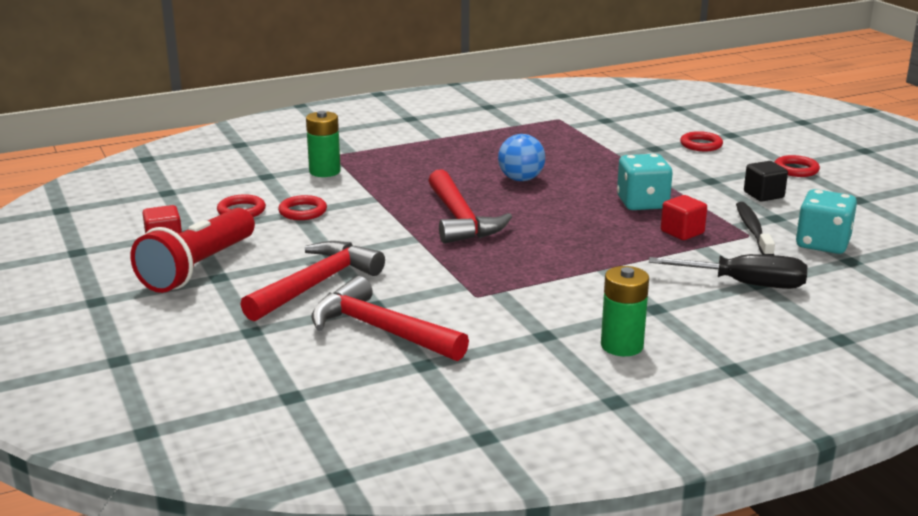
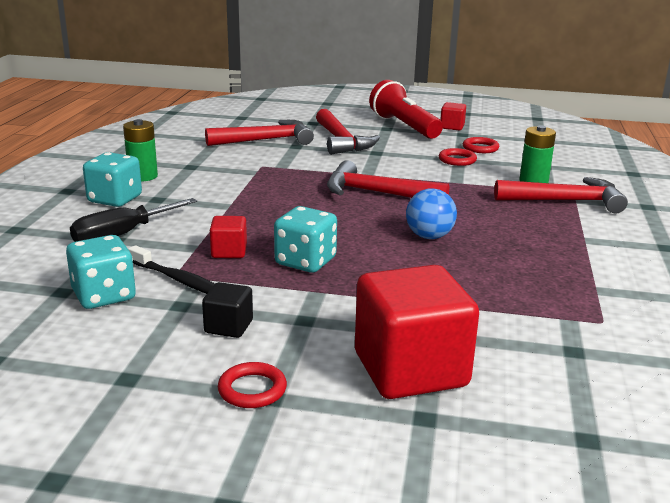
camera: 125 degrees right, 0 degrees up
red ring [680,131,723,151] -> red cube [355,265,479,399]
none -> turquoise dice [83,152,142,207]
none -> red hammer [494,177,628,214]

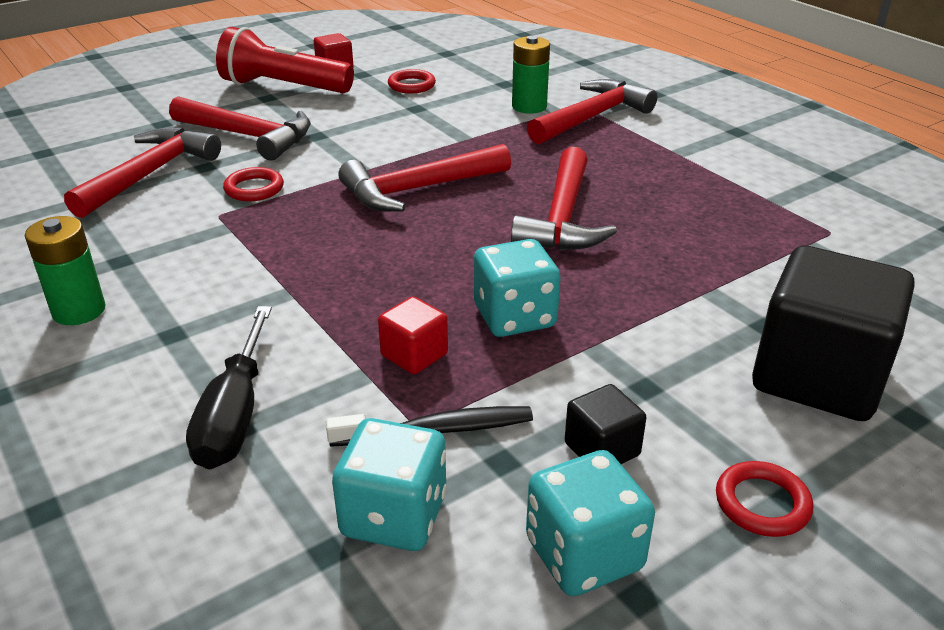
camera: 45 degrees left, 10 degrees up
turquoise dice [83,152,142,207] -> turquoise dice moved to [526,450,655,596]
red cube [355,265,479,399] -> black cube [752,246,915,421]
blue ball [406,188,457,239] -> red hammer [511,147,617,250]
red ring [439,148,477,166] -> red ring moved to [223,167,284,201]

